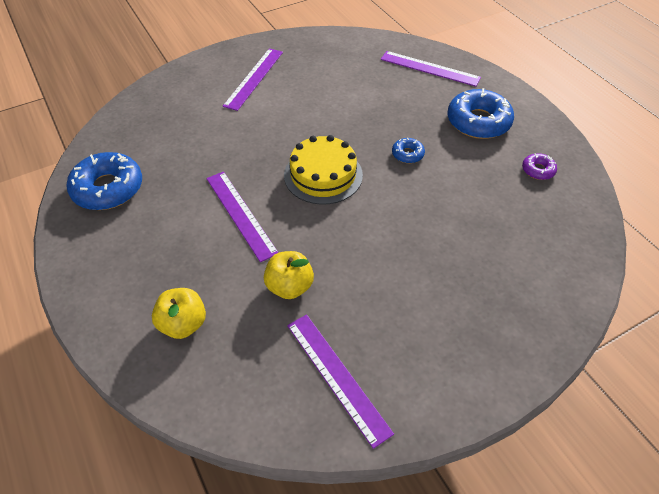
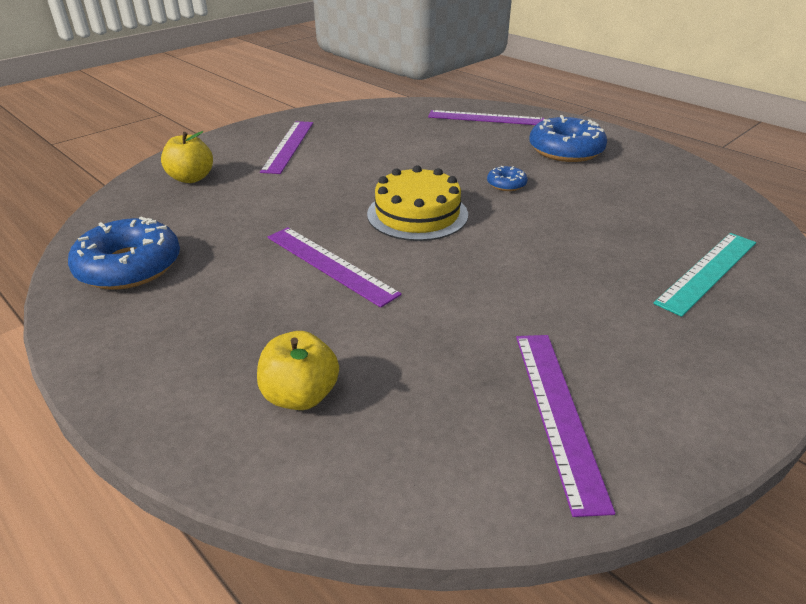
camera: 15 degrees left, 15 degrees down
yellow apple [264,251,314,299] -> yellow apple moved to [161,131,213,183]
purple ruler [287,314,394,449] -> purple ruler turned 45 degrees clockwise [516,335,615,517]
purple donut [522,153,557,180] -> none
none -> turquoise ruler [653,233,756,317]

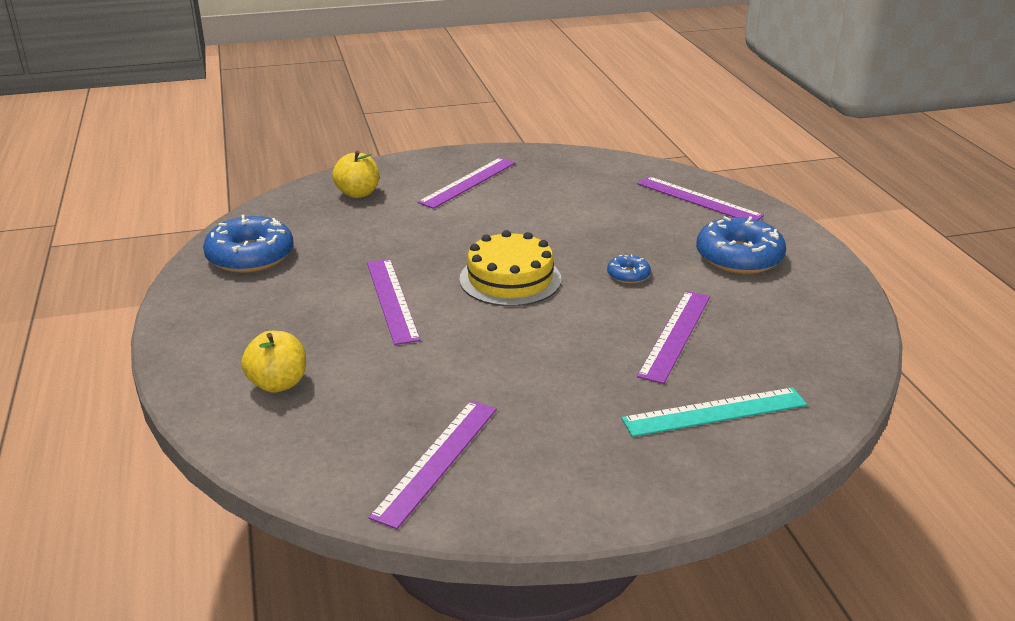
camera: 30 degrees right, 5 degrees down
none -> purple ruler [637,291,710,384]

